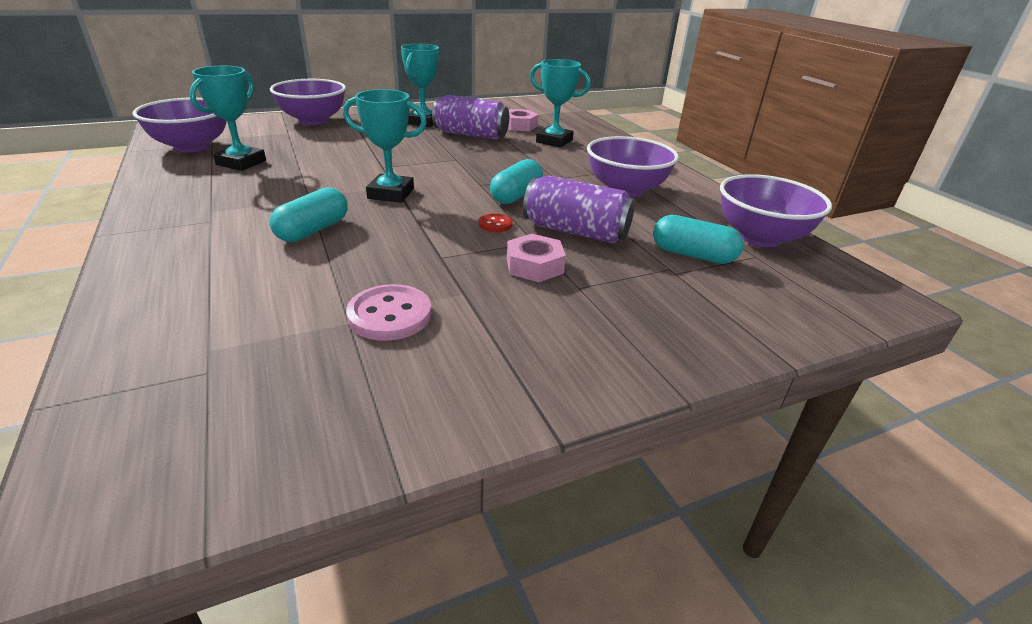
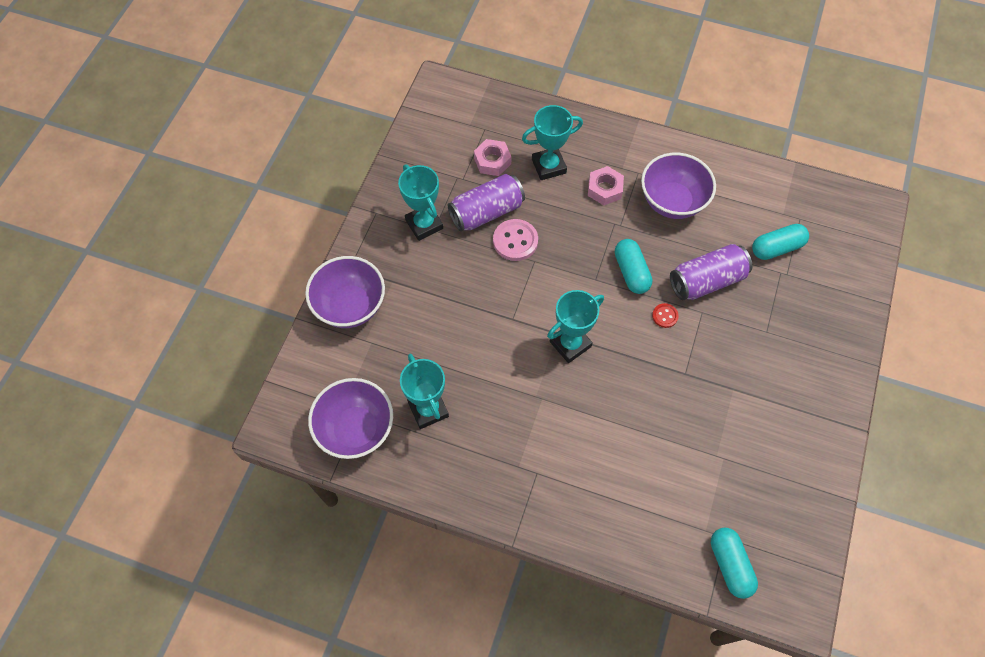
camera: 45 degrees left, 30 degrees up
turquoise capsule [270,187,348,242] -> turquoise capsule moved to [711,527,758,599]
pink button [346,284,431,341] -> pink button moved to [493,219,538,261]
pink nut [507,234,566,282] -> pink nut moved to [588,166,624,205]
purple bowl [720,174,832,247] -> none

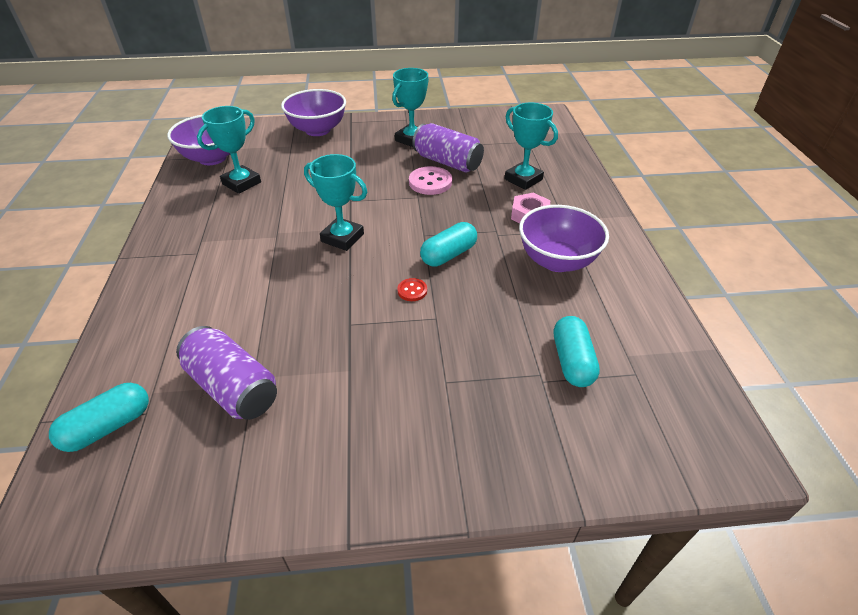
camera: 65 degrees right, 20 degrees down
pink nut [474,139,512,176] -> none
purple can [670,244,752,300] -> purple can moved to [176,326,277,420]
turquoise capsule [752,224,809,260] -> turquoise capsule turned 45 degrees clockwise [554,316,600,387]

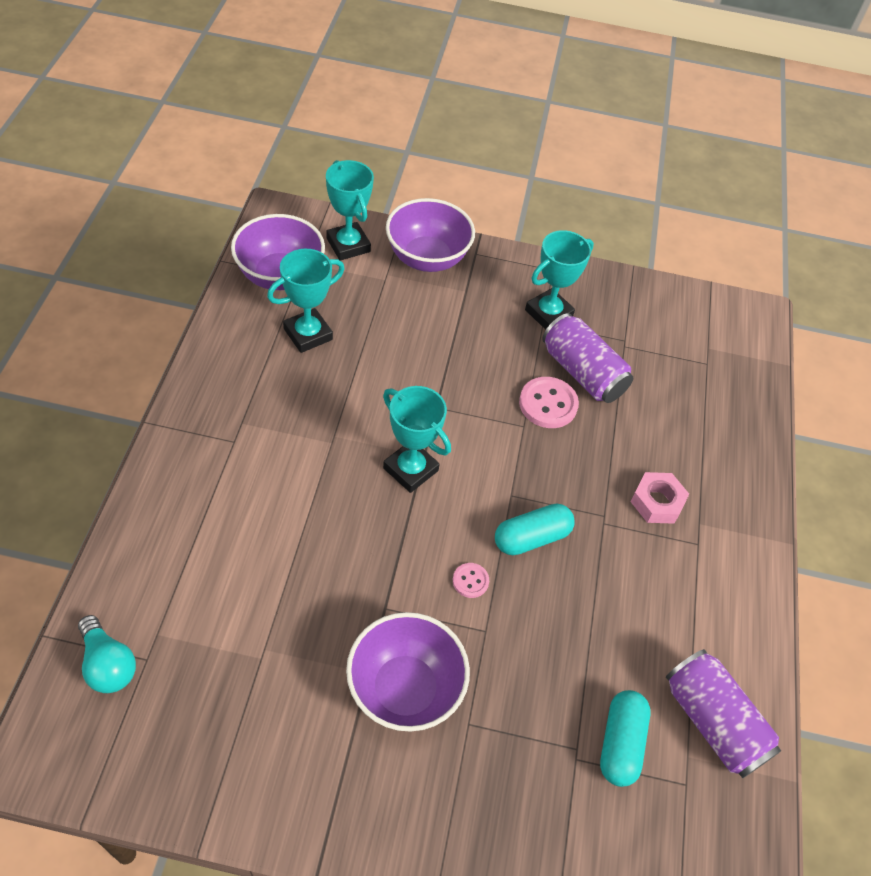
camera: 10 degrees right, 10 degrees up
turquoise capsule [49,383,149,452] -> turquoise light bulb [78,615,136,693]
purple can [176,326,277,420] -> purple can moved to [666,649,781,778]
red button [397,278,427,301] -> pink button [453,563,489,598]
turquoise trophy [505,103,558,190] -> turquoise trophy moved to [326,160,374,261]
purple bowl [519,205,609,272] -> purple bowl moved to [346,612,470,732]

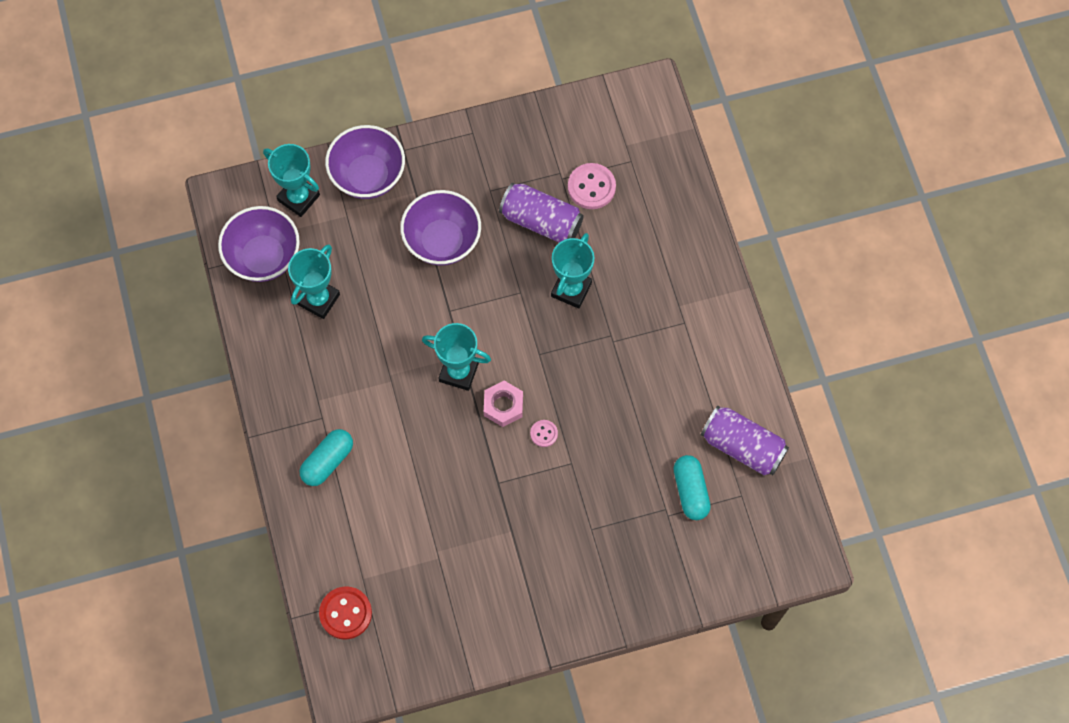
camera: 20 degrees left, 15 degrees up
turquoise light bulb [78,615,136,693] -> red button [319,587,372,639]
purple bowl [346,612,470,732] -> purple bowl moved to [400,190,481,266]
turquoise capsule [495,503,575,555] -> turquoise capsule moved to [300,429,353,486]
pink button [519,377,579,428] -> pink button moved to [568,163,616,209]
turquoise trophy [525,230,594,330] -> turquoise trophy moved to [551,233,595,309]
pink nut [630,472,689,524] -> pink nut moved to [484,381,523,427]

